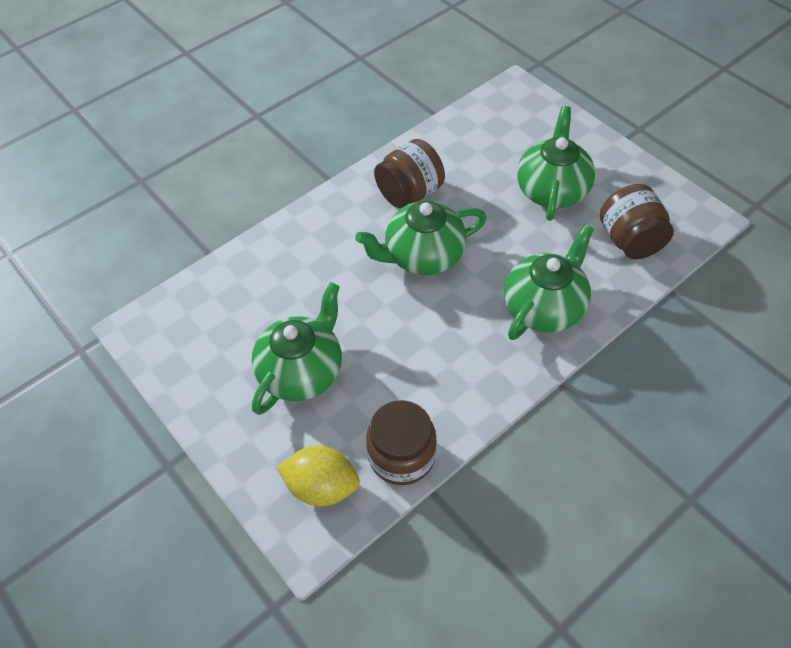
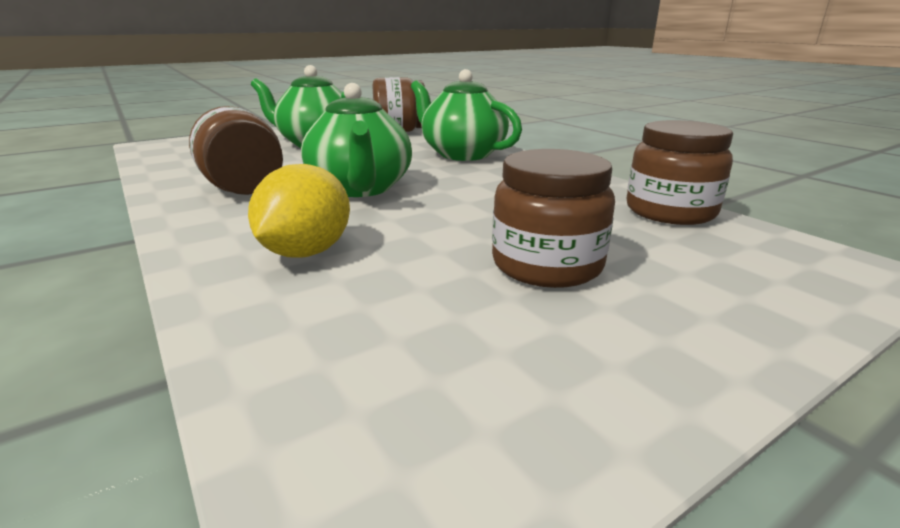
camera: 85 degrees left, 30 degrees down
green teapot [251,282,342,415] -> brown jar [492,149,615,288]
yellow lemon [277,446,360,506] -> yellow lemon moved to [248,164,350,258]

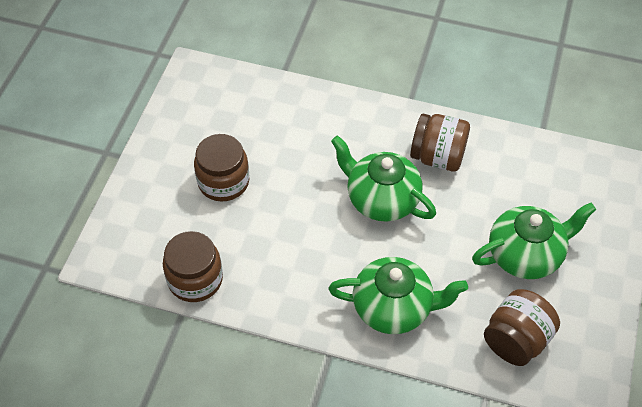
camera: 140 degrees right, 30 degrees up
yellow lemon [248,164,350,258] -> none

